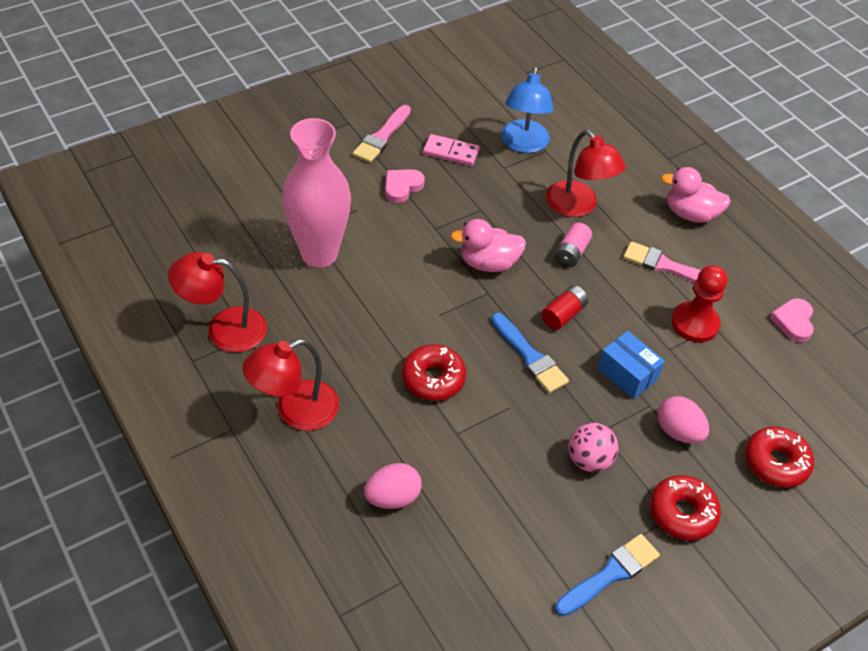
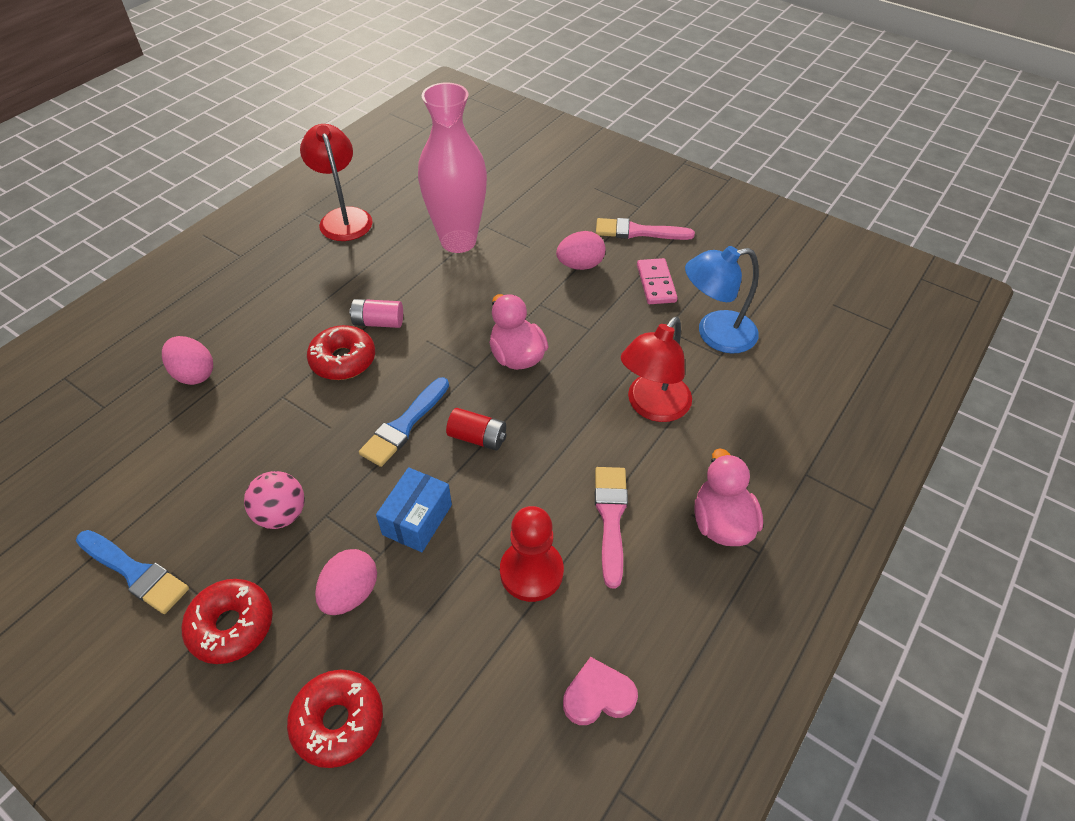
camera: 70 degrees right, 0 degrees up
red lamp [242,339,339,431] -> none
pink heart [385,169,425,203] -> pink egg [556,231,605,270]
pink battery [555,223,592,268] -> pink battery moved to [349,299,403,328]

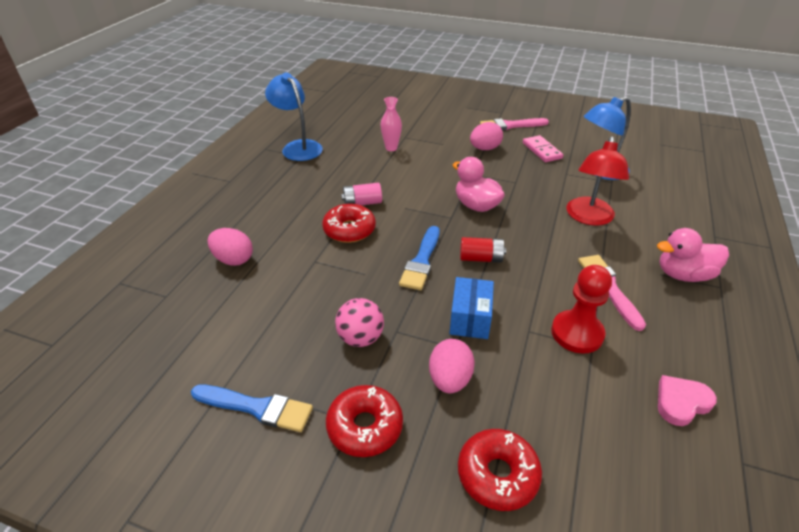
camera: 15 degrees left, 10 degrees down
red lamp [300,124,372,241] -> blue lamp [265,72,323,161]
pink vase [418,83,487,253] -> pink vase [380,97,402,151], size x0.44
pink duck [694,448,763,546] -> pink duck turned 75 degrees counterclockwise [657,228,729,282]

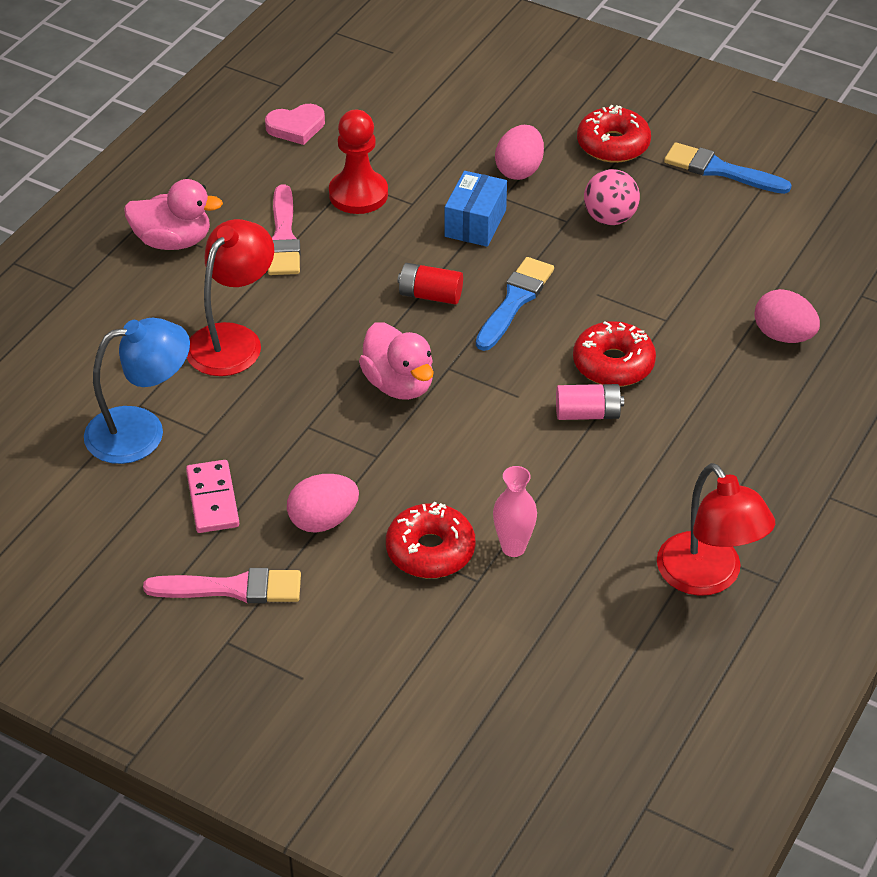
camera: 170 degrees left, 5 degrees up
blue lamp [265,72,323,161] -> red lamp [657,463,775,596]
red donut [458,429,542,511] -> red donut moved to [386,502,476,578]

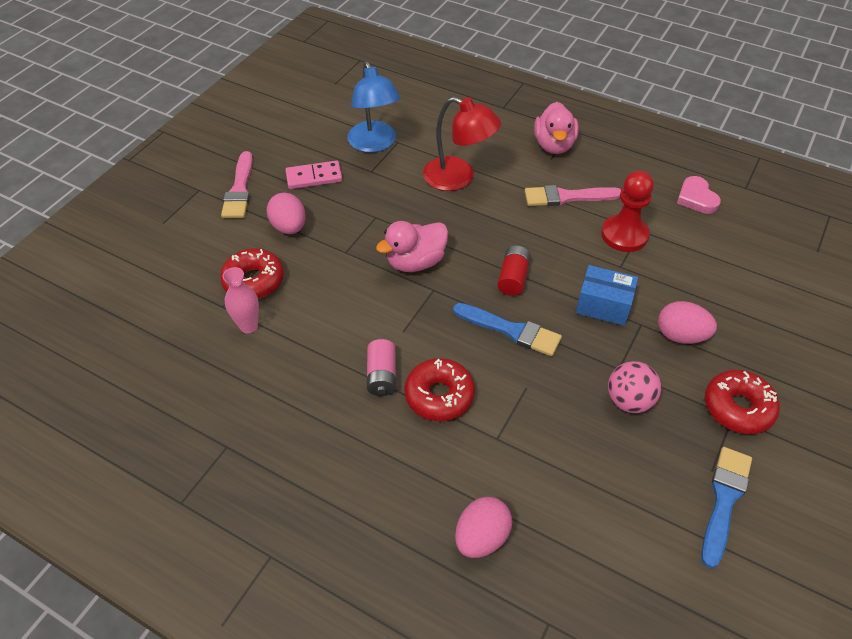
camera: 90 degrees right, 5 degrees up
red lamp [657,463,775,596] -> none

